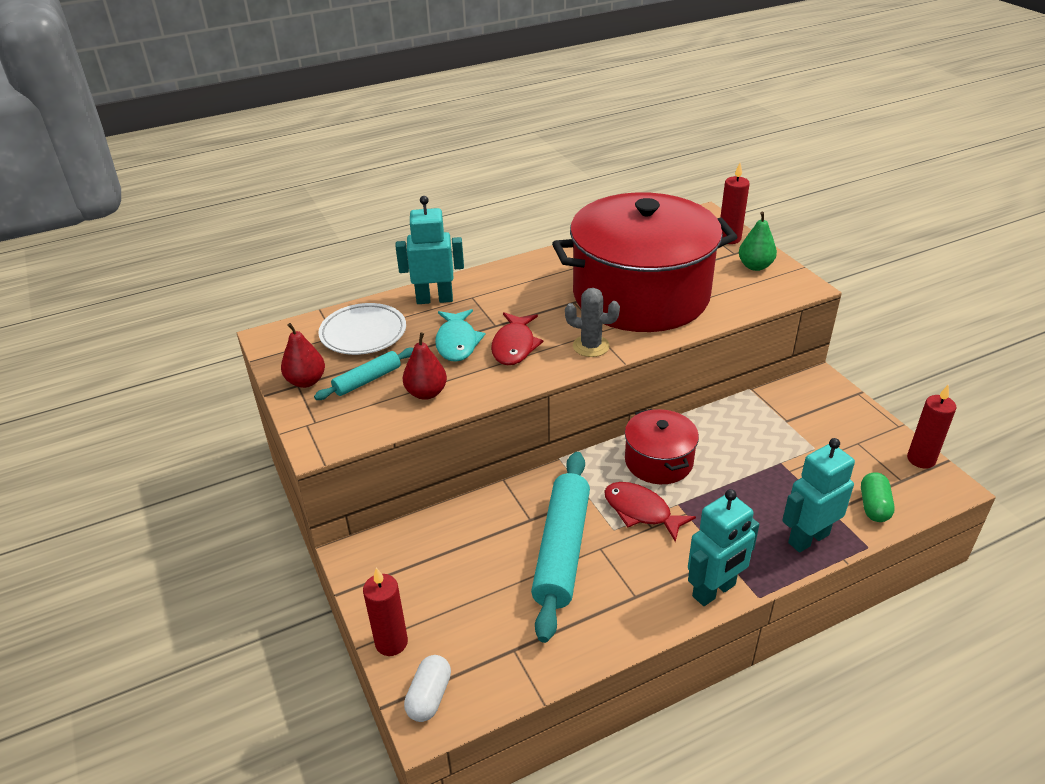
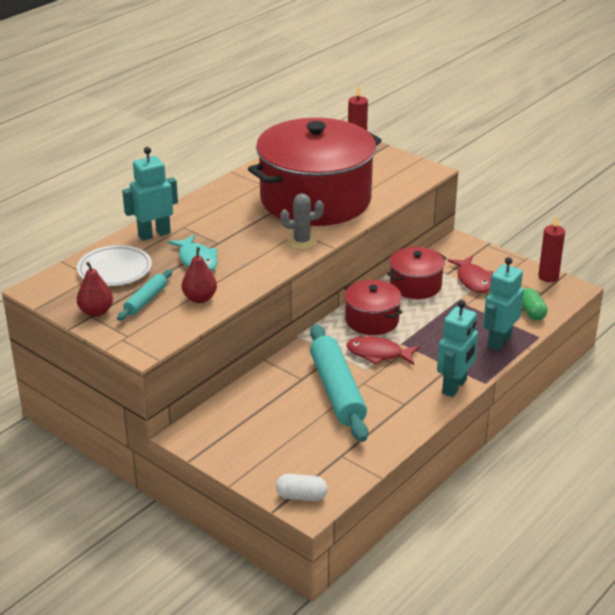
camera: 25 degrees left, 5 degrees down
red candle [363,568,408,656] -> none
white capsule [404,655,451,722] -> white capsule turned 75 degrees counterclockwise [276,474,328,501]
red fish [491,312,544,365] -> red fish moved to [448,256,493,293]
green pear [739,212,777,271] -> none
none -> red pot [387,247,446,299]

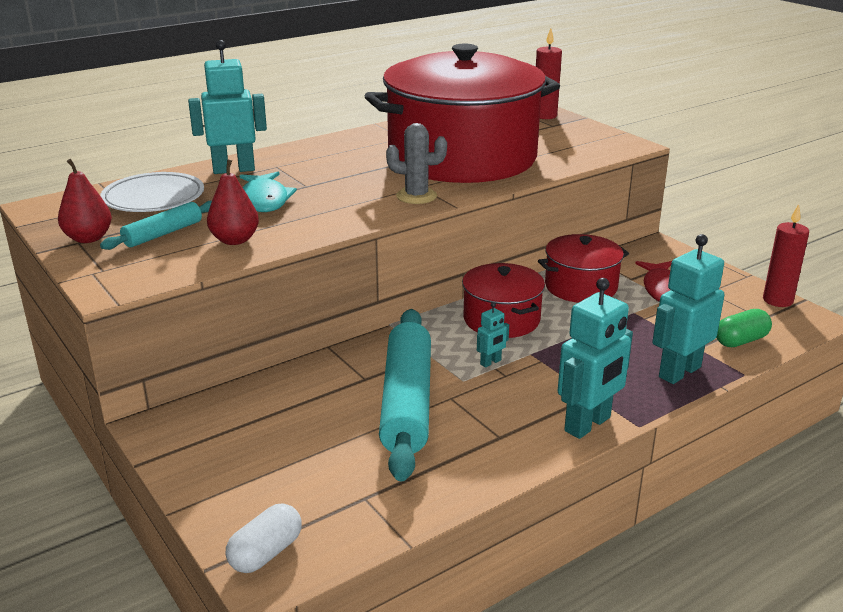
camera: 15 degrees right, 5 degrees down
white capsule [276,474,328,501] -> white capsule turned 75 degrees counterclockwise [226,504,302,573]
red fish [346,336,420,365] -> turquoise robot [477,302,509,368]
green capsule [522,288,548,321] -> green capsule turned 60 degrees clockwise [716,309,772,347]

